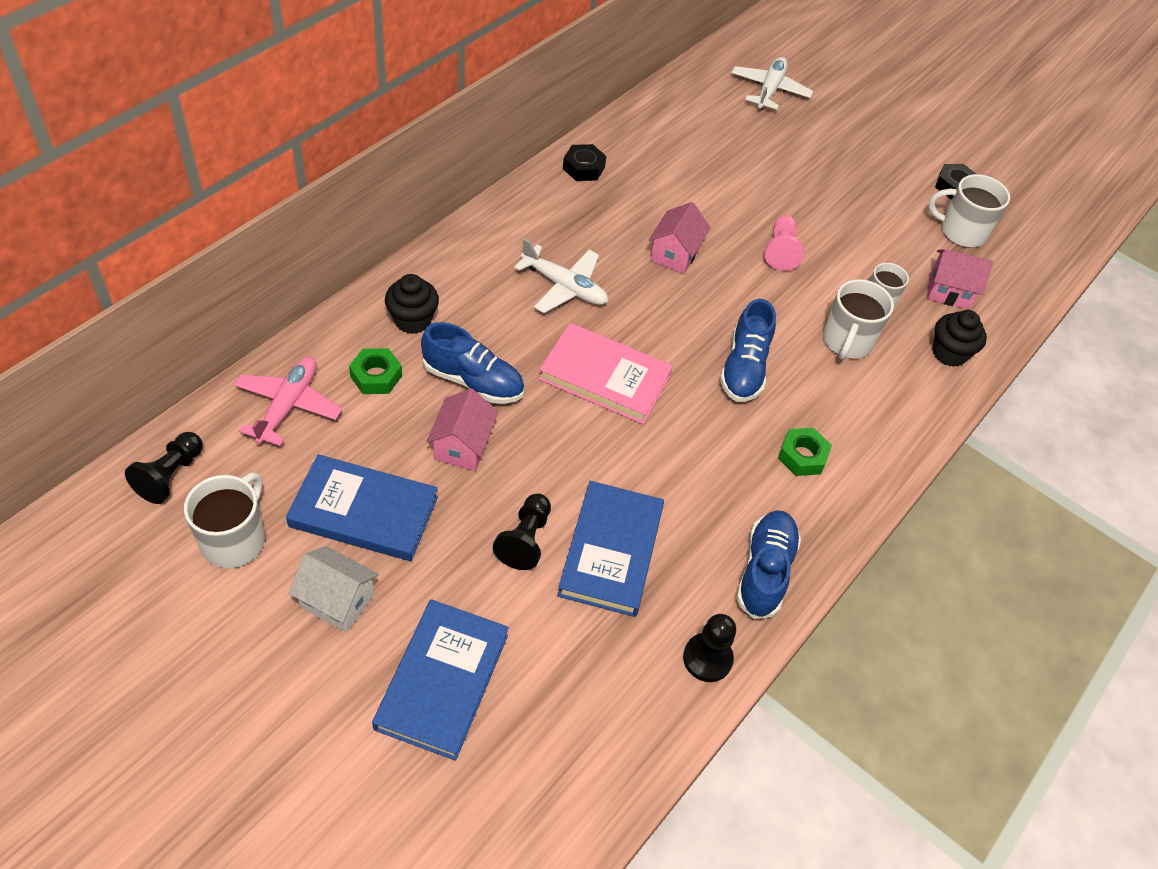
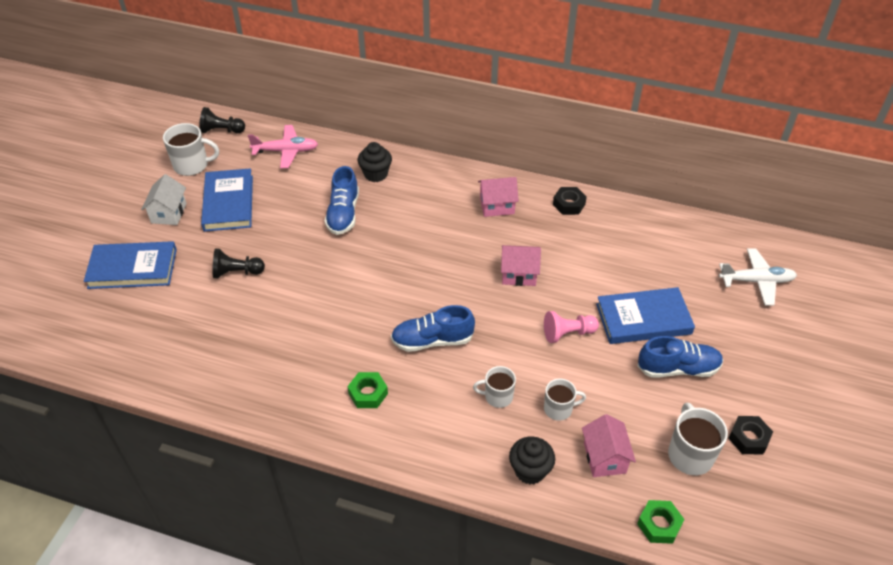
camera: 75 degrees right, 5 degrees down
green nut [349,348,402,394] -> green nut moved to [637,500,685,544]
pink house [427,389,498,471] -> pink house moved to [478,177,519,217]
white plane [514,238,608,313] -> none
pink book [539,323,673,424] -> none
blue book [557,481,664,617] -> blue book moved to [596,287,695,344]
black pawn [683,614,736,682] -> none
blue shoe [736,510,801,619] -> blue shoe moved to [637,336,723,377]
white mug [823,279,894,360] -> white mug [473,366,516,408], size x0.65

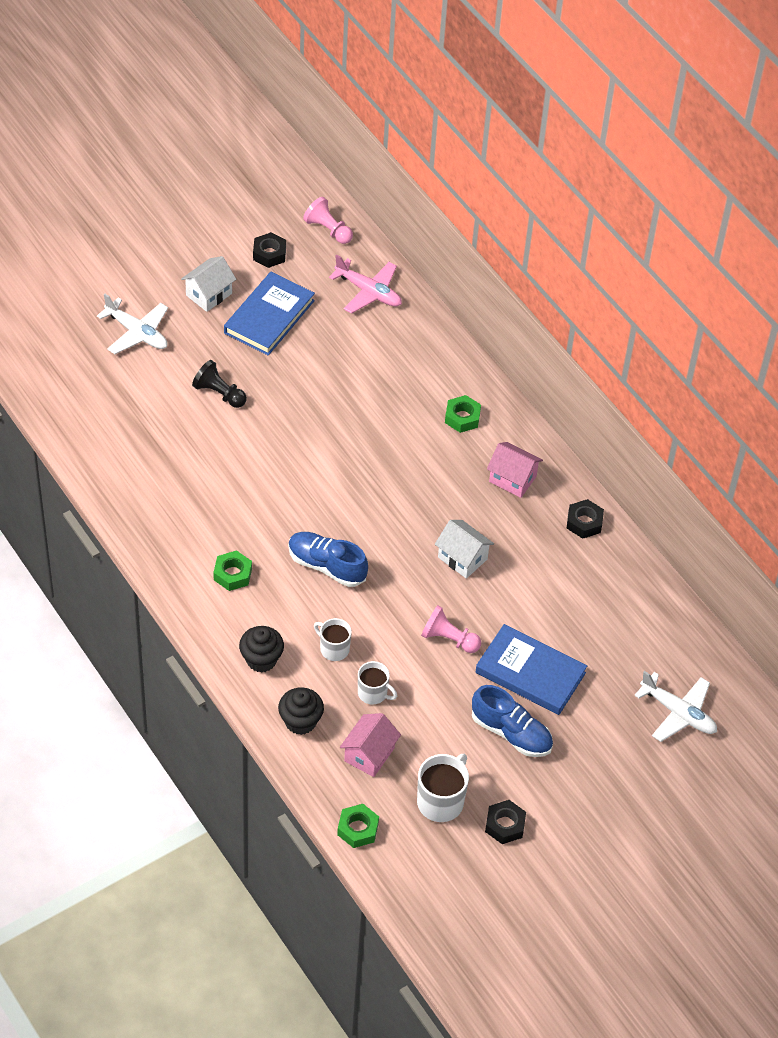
camera: 35 degrees right, 5 degrees up
blue book [84,241,177,289] -> white plane [97,294,168,354]
white mug [163,123,219,176] -> black nut [253,232,286,268]
black pawn [199,107,245,133] -> pink pawn [303,197,353,244]
blue shoe [325,166,359,235] -> none
black cupcake [358,142,392,182] -> black cupcake moved to [239,626,284,673]
pink house [501,245,541,286] -> white house [435,520,494,579]
none -> green nut [445,395,481,433]

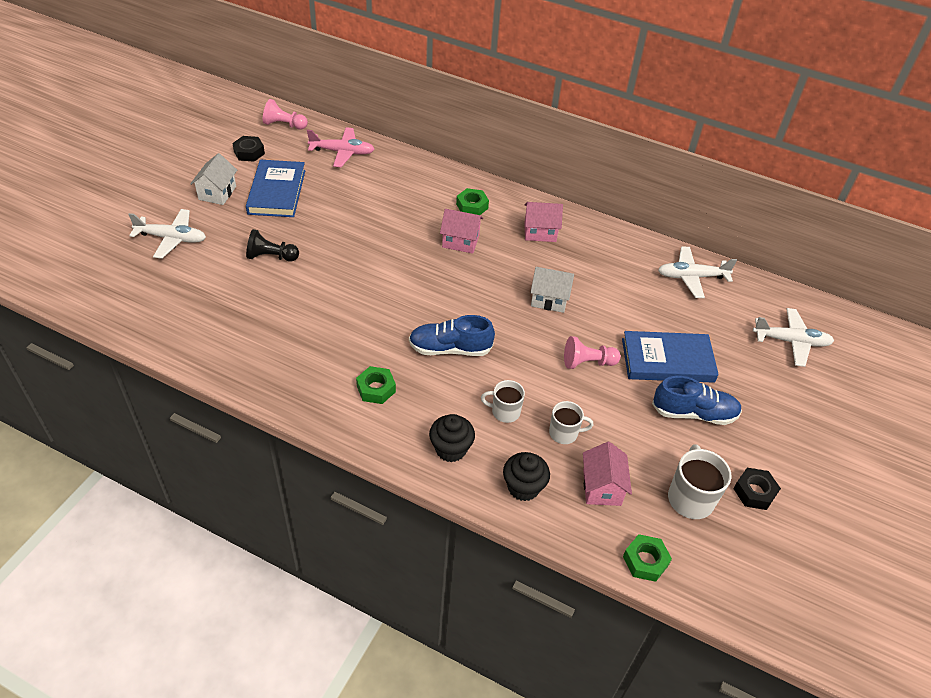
camera: 30 degrees left, 5 degrees down
black nut [567,499,604,539] -> none
none -> pink house [440,209,483,254]
none -> white plane [658,247,737,298]

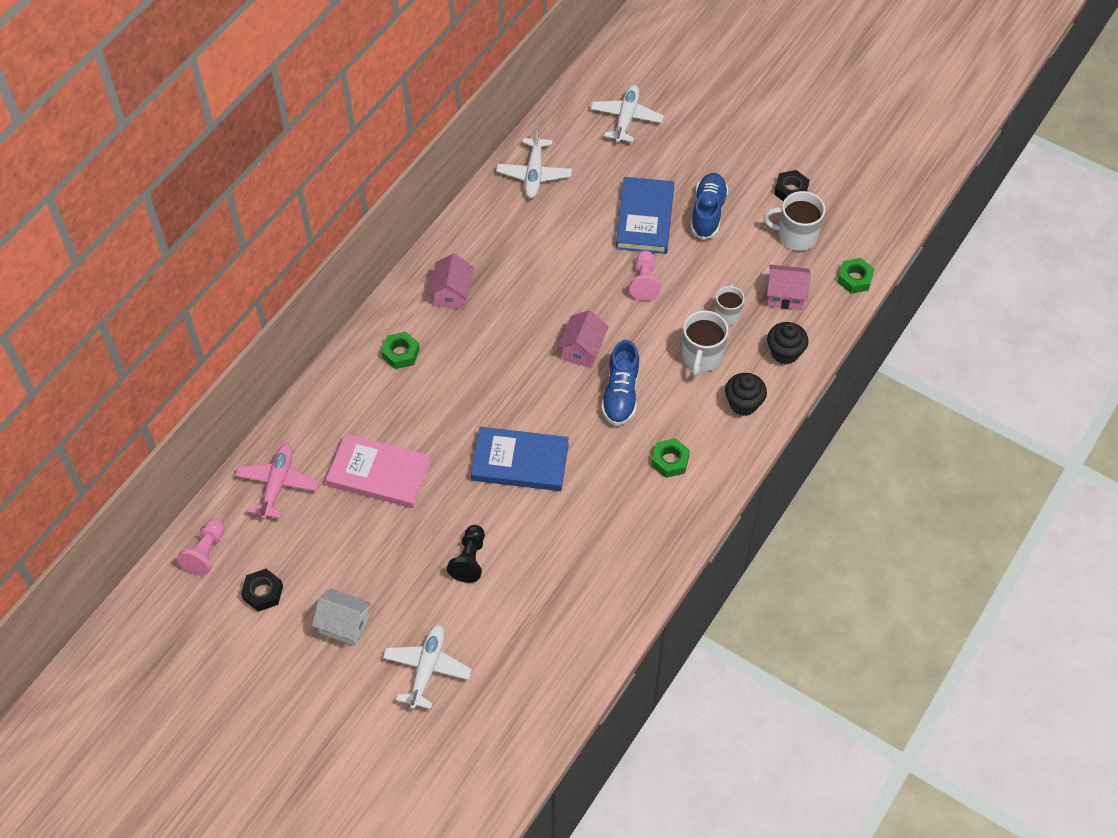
camera: 80 degrees left, 10 degrees up
blue book [246,160,305,217] -> blue book moved to [471,427,569,491]
pink house [440,209,483,254] -> pink house moved to [558,310,608,368]
white mug [481,380,525,423] -> white mug [682,310,729,377], size x1.54
white house [530,267,574,313] -> none
none -> pink book [326,433,431,508]

